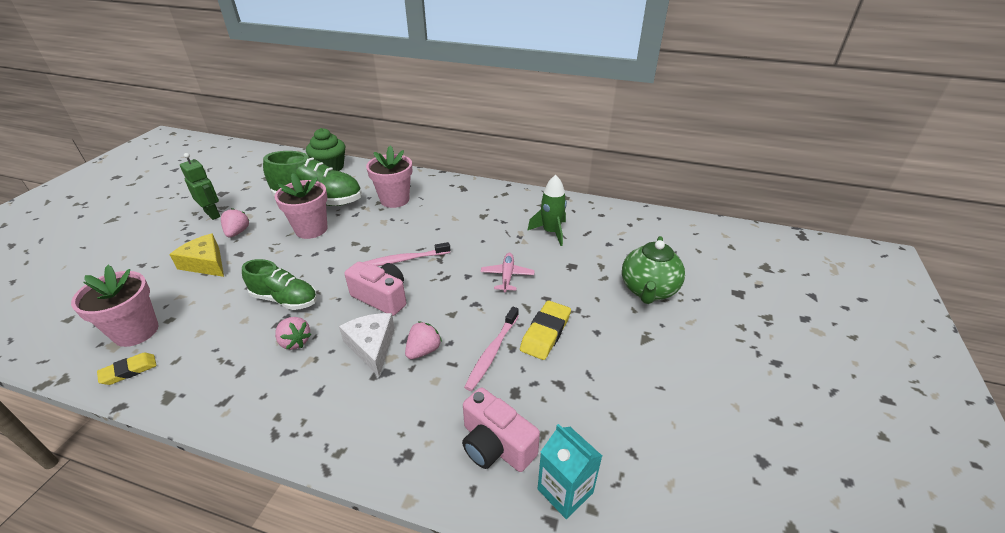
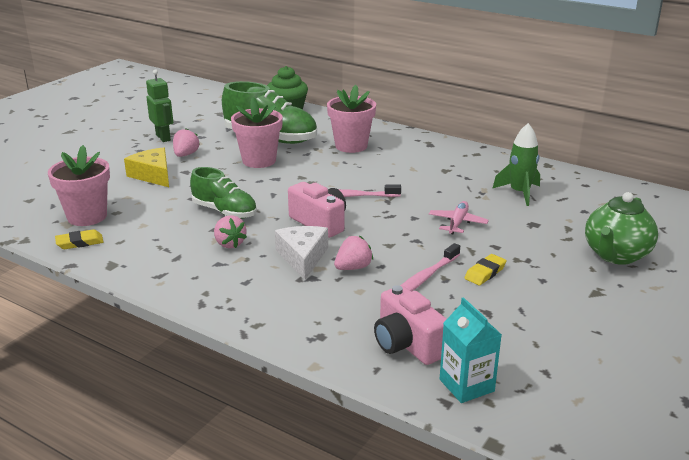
camera: 15 degrees right, 10 degrees down
yellow eraser [520,301,571,360] -> yellow eraser [464,254,507,285], size x0.65

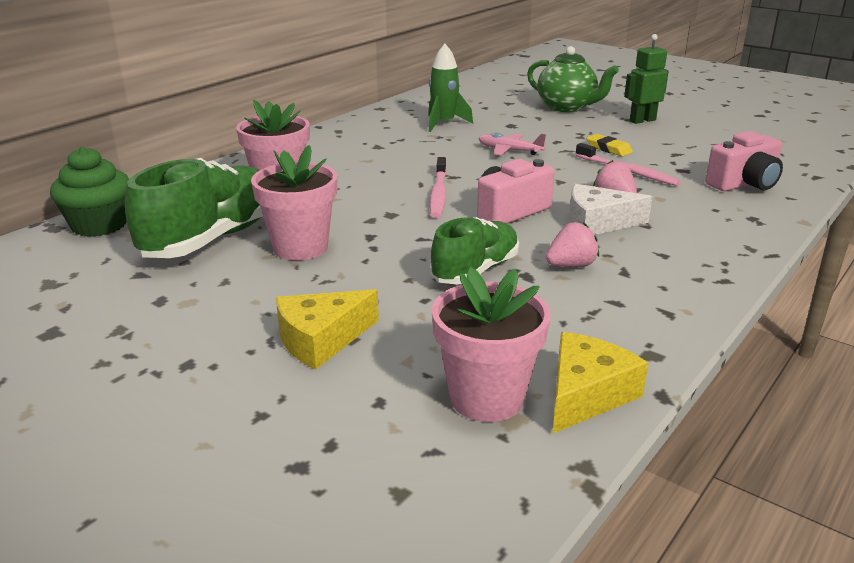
camera: 85 degrees left, 0 degrees up
yellow eraser [55,229,103,249] -> yellow cheese [552,332,648,434]
green robot [146,69,173,142] -> green robot moved to [624,34,669,124]
pink strawberry [173,128,200,157] -> none
turquoise carton [440,297,502,403] -> none

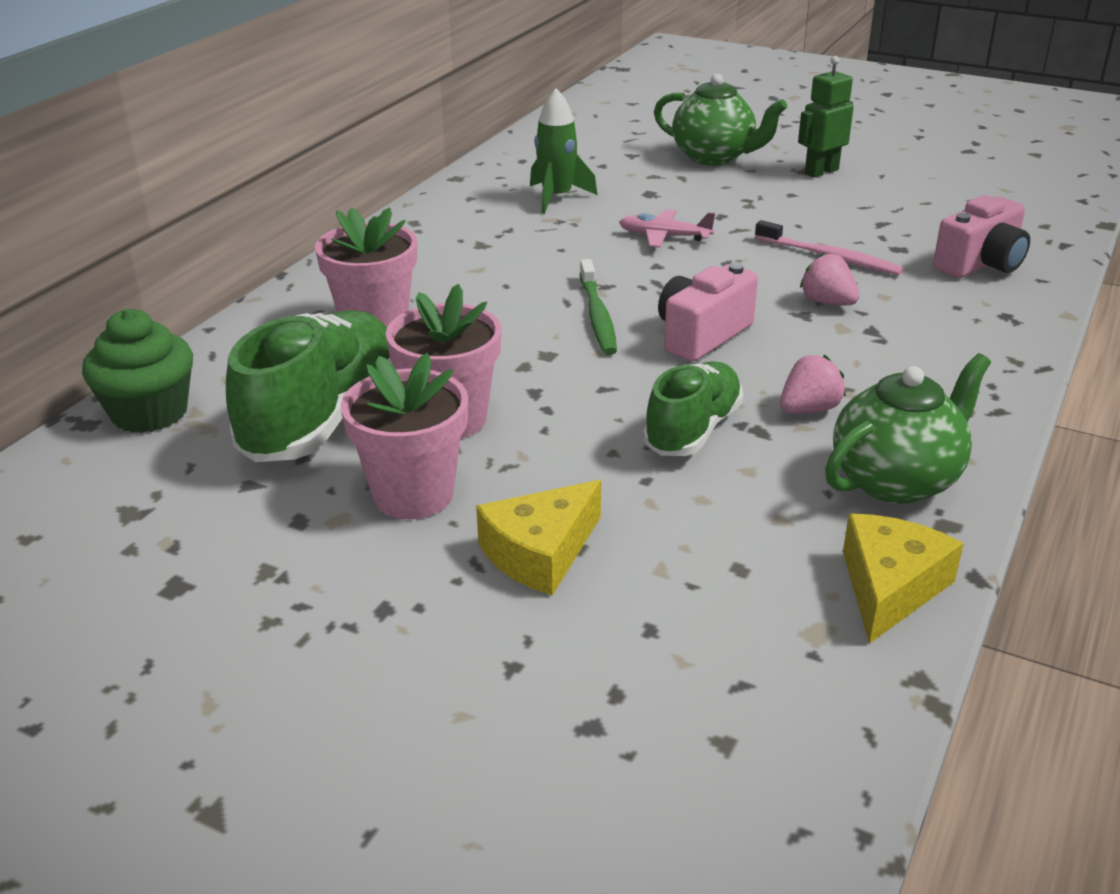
camera: 10 degrees left, 5 degrees up
pink toothbrush [430,157,447,218] -> green toothbrush [580,259,617,355]
pink flower pot [432,267,551,422] -> pink flower pot moved to [341,353,468,519]
white cheese [569,184,652,235] -> none
yellow eraser [586,134,633,157] -> none
none -> green teapot [825,353,991,504]

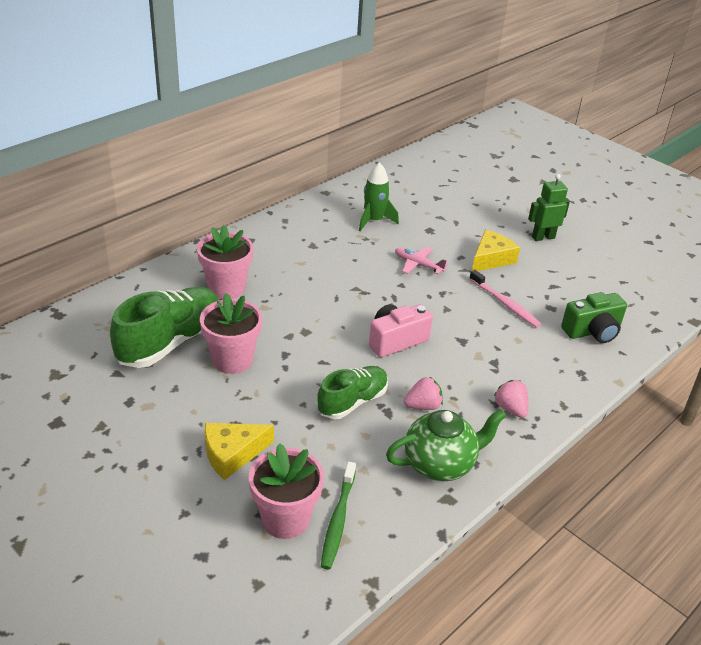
camera: 15 degrees right, 5 degrees up
green cupcake [82,309,193,433] -> none
pink flower pot [341,353,468,519] -> pink flower pot moved to [249,443,324,539]
green toothbrush [580,259,617,355] -> green toothbrush moved to [321,462,356,569]
green teapot [654,74,787,165] -> none
pink strawberry [800,252,859,305] -> pink strawberry moved to [494,380,528,418]
yellow cheese [843,514,964,644] -> yellow cheese moved to [472,230,520,271]
pink camera [933,195,1030,278] -> green camera [561,292,627,343]

